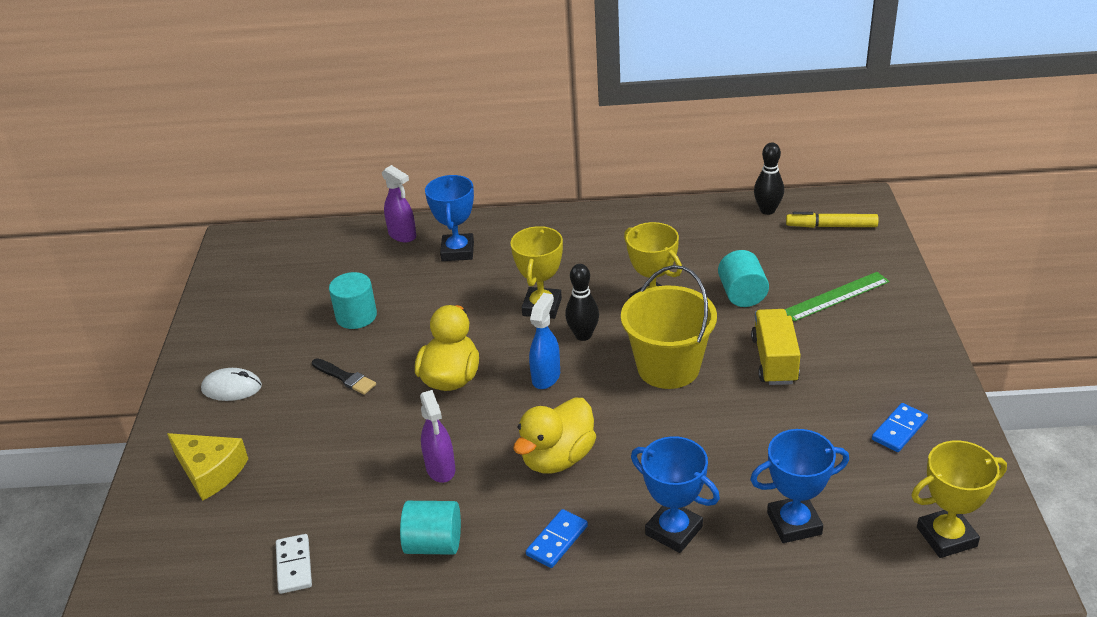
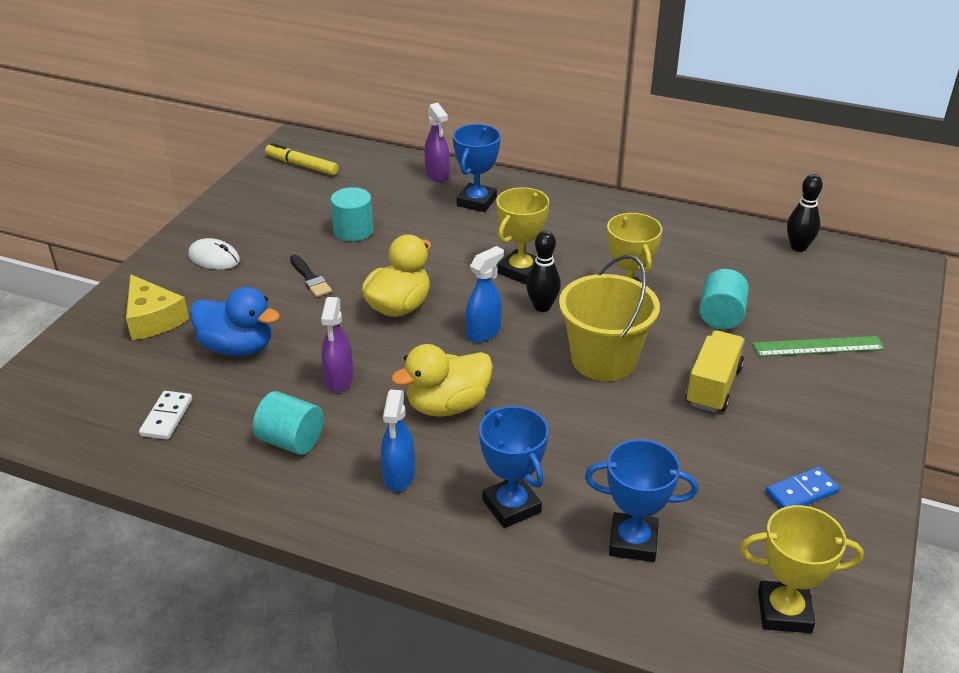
camera: 20 degrees right, 0 degrees up
blue domino [526,509,588,568] -> blue spray bottle [381,389,415,492]
yellow marker [786,212,879,228] -> yellow marker moved to [265,143,339,175]
none -> blue duck [190,287,280,356]

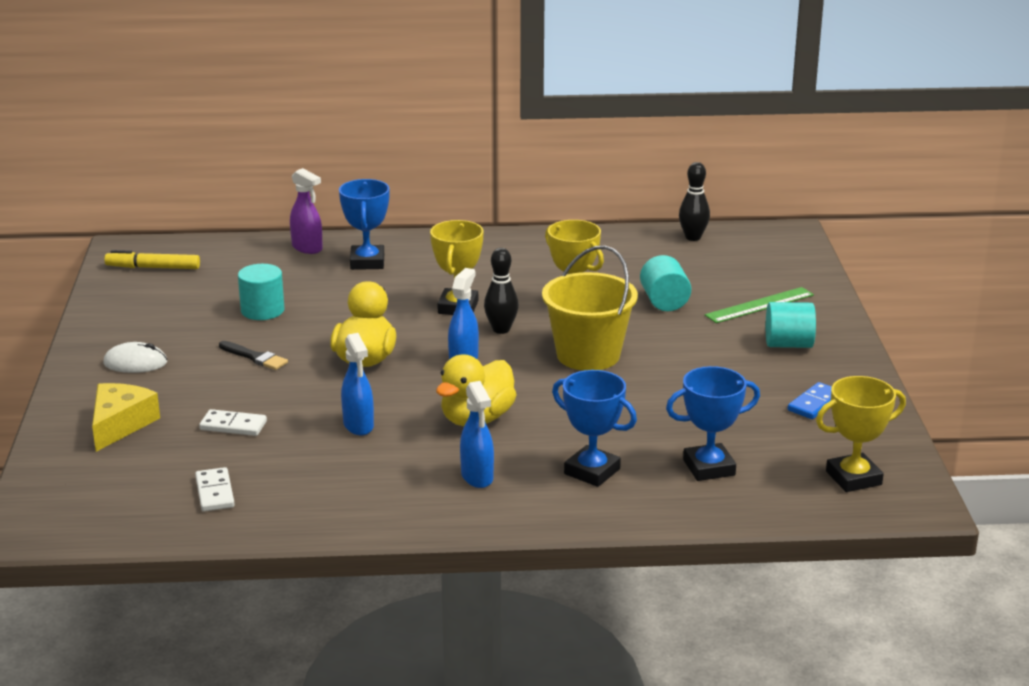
camera: 25 degrees left, 10 degrees down
yellow cheese [126,274,189,340] -> yellow cheese turned 105 degrees counterclockwise [92,383,160,452]
blue duck [190,287,280,356] -> white domino [199,409,267,436]
turquoise cylinder [253,391,324,455] -> turquoise cylinder moved to [766,302,816,348]
purple spray bottle [321,297,354,393] -> blue spray bottle [341,333,374,436]
yellow truck [685,330,745,413] -> none

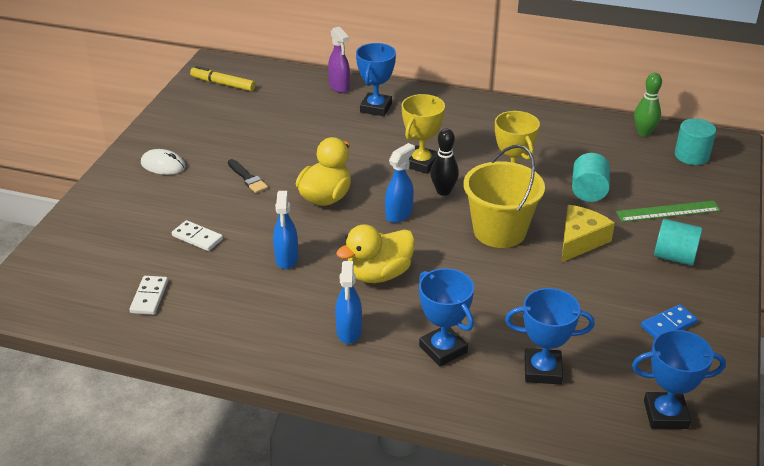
camera: 20 degrees right, 10 degrees up
yellow cheese [92,383,160,452] -> yellow cheese moved to [561,205,615,263]
turquoise cylinder [238,264,284,320] -> turquoise cylinder moved to [675,118,716,165]
black bowling pin [679,162,710,241] -> green bowling pin [634,73,662,136]
yellow trophy [816,376,906,492] -> blue trophy [632,330,726,429]

